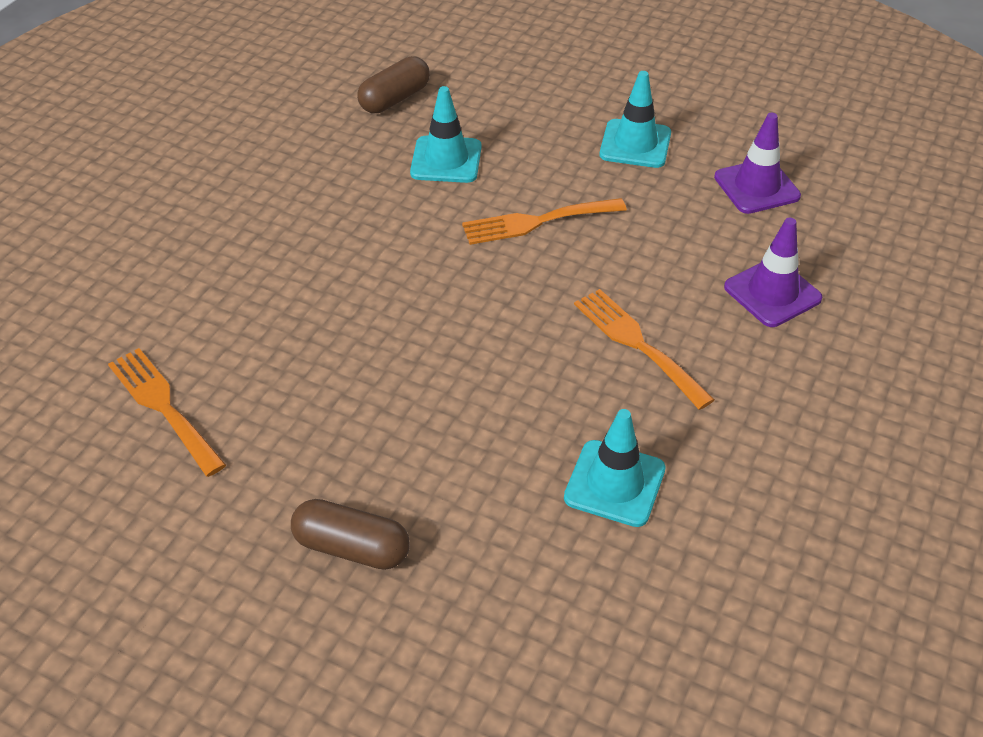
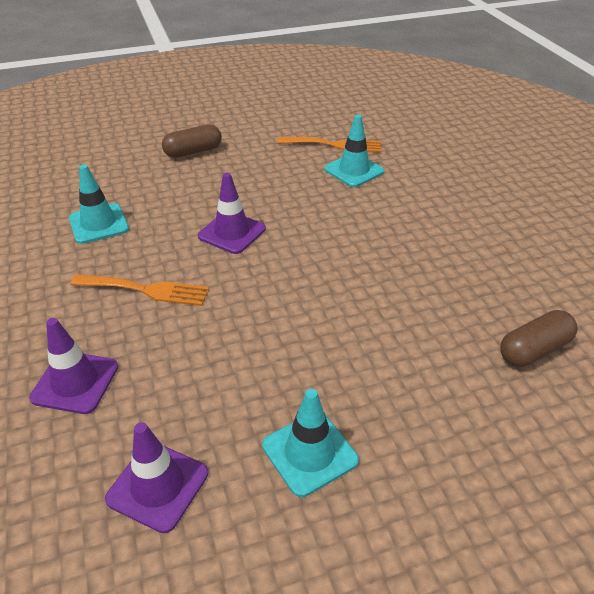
camera: 135 degrees right, 5 degrees down
brown capsule [357,56,430,113] -> brown capsule turned 60 degrees clockwise [500,310,578,367]
turquoise traffic cone [410,86,482,183] -> turquoise traffic cone moved to [324,114,385,187]
orange fork [462,198,627,245] -> none
none -> purple traffic cone [198,173,266,254]

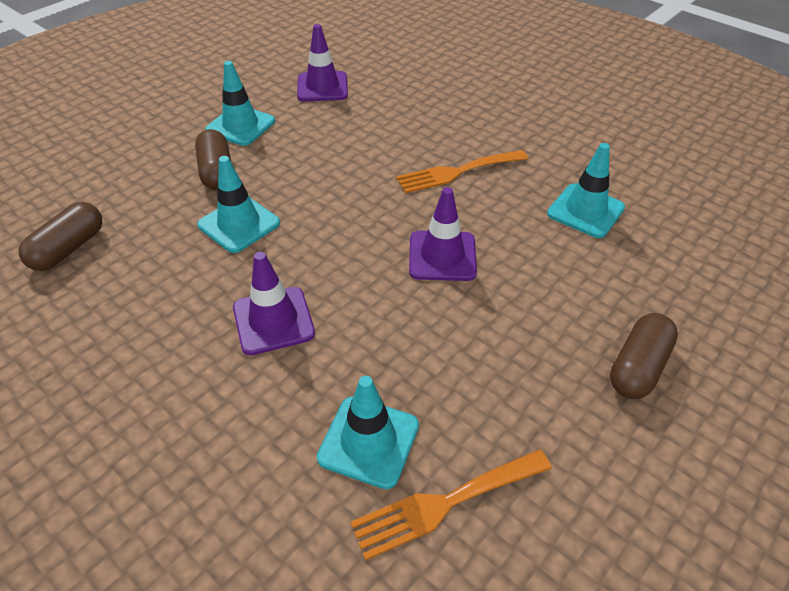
camera: 150 degrees right, 5 degrees up
purple traffic cone [29,318,118,414] -> purple traffic cone moved to [233,252,315,355]
none -> brown capsule [195,129,231,190]
none -> turquoise traffic cone [198,156,280,253]

